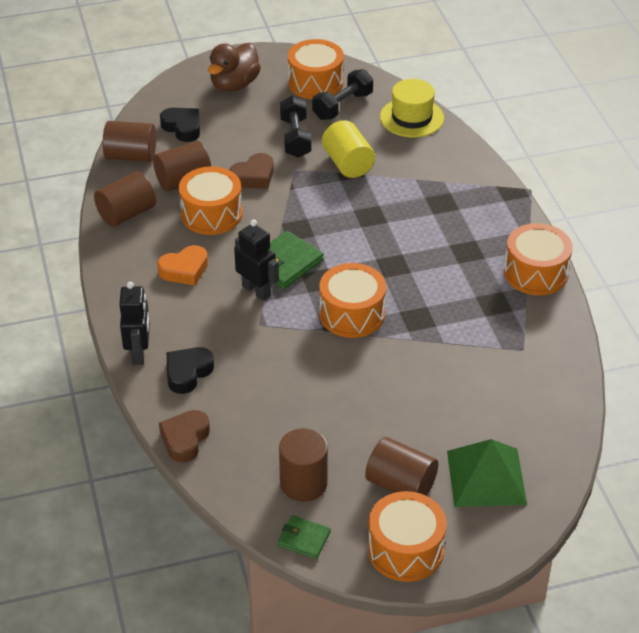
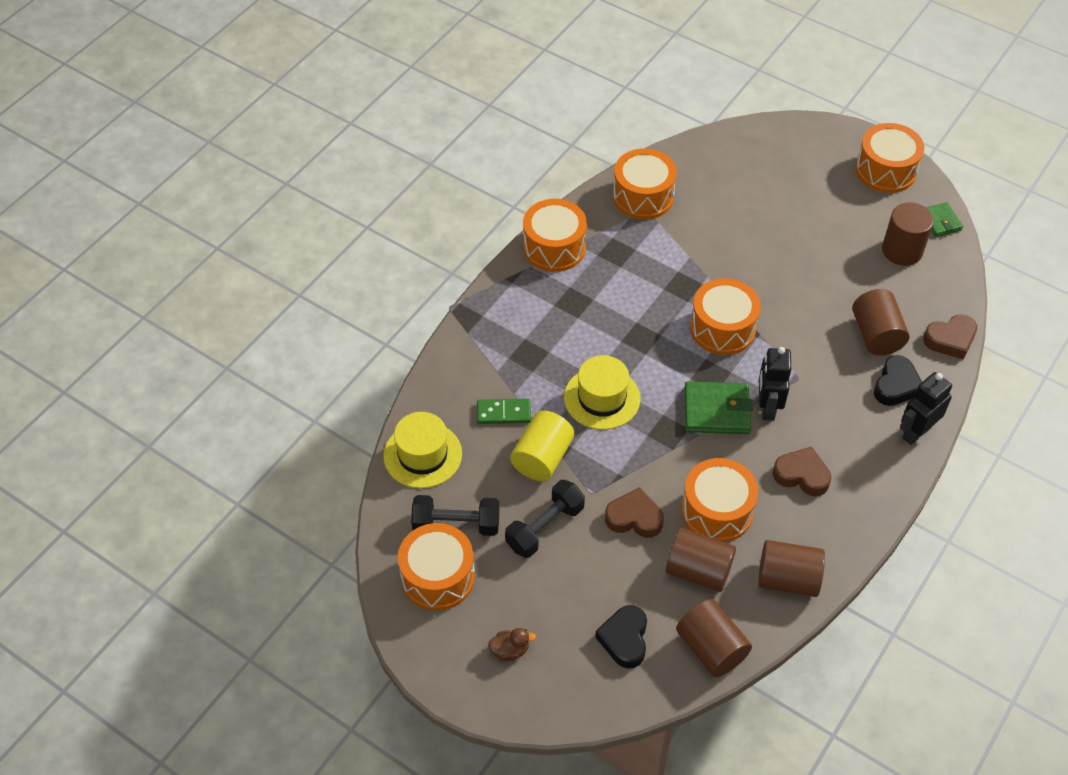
camera: 130 degrees left, 10 degrees up
orange heart [157,245,208,285] -> brown heart [773,447,831,496]
black heart [167,347,214,394] -> black heart turned 60 degrees counterclockwise [874,355,922,406]
brown duck [208,43,261,92] -> brown duck [488,628,536,661], size x0.49
brown cylinder [365,437,438,496] -> brown cylinder moved to [852,289,909,355]
green pyramid [447,439,527,507] -> none
none -> green domino [477,399,531,424]
none -> yellow hat [564,355,640,430]
none -> orange drum [613,149,677,219]

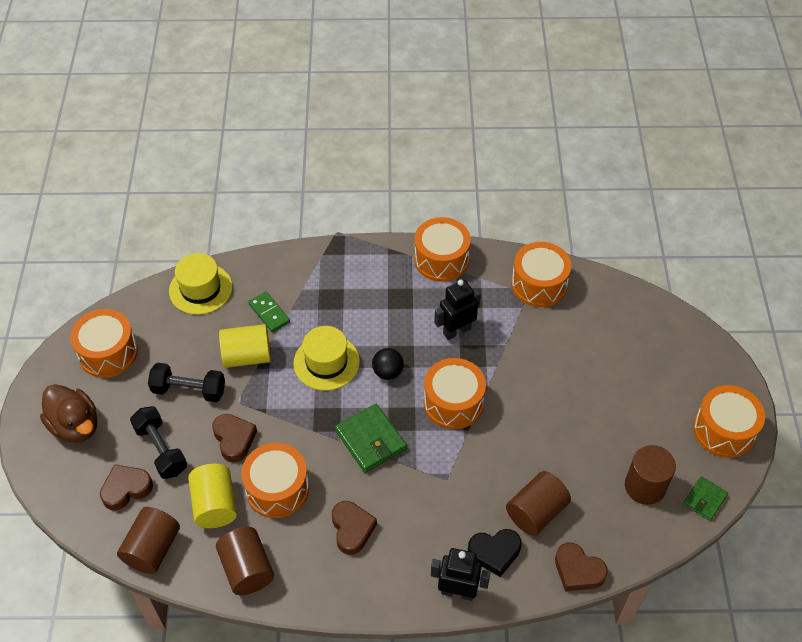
camera: 55 degrees right, 0 degrees up
black dumbbell [411,495,500,536] -> black dumbbell moved to [130,406,187,479]
brown duck [488,628,536,661] -> brown duck [40,384,97,443], size x2.04
black heart [595,605,647,668] -> brown heart [100,464,153,511]
brown cylinder [666,528,736,592] -> yellow cylinder [188,464,237,528]
black robot [759,347,791,421] -> black robot moved to [434,279,481,340]
none -> black ball [372,348,404,380]

